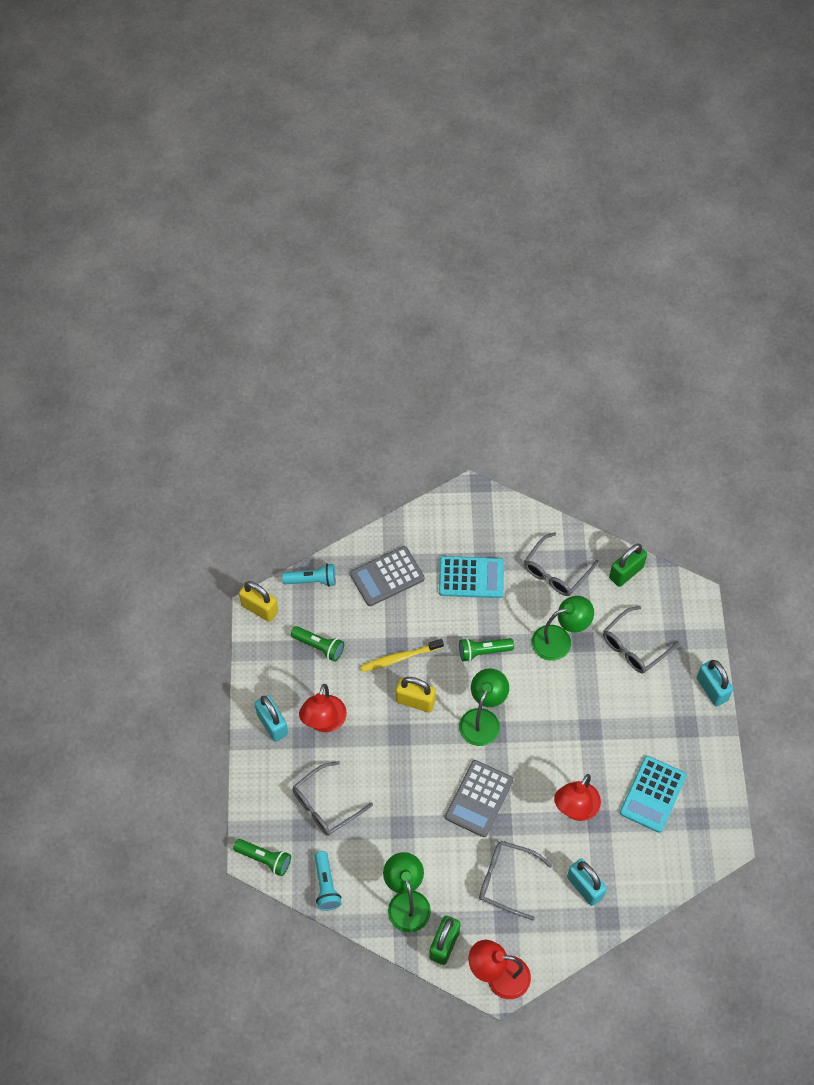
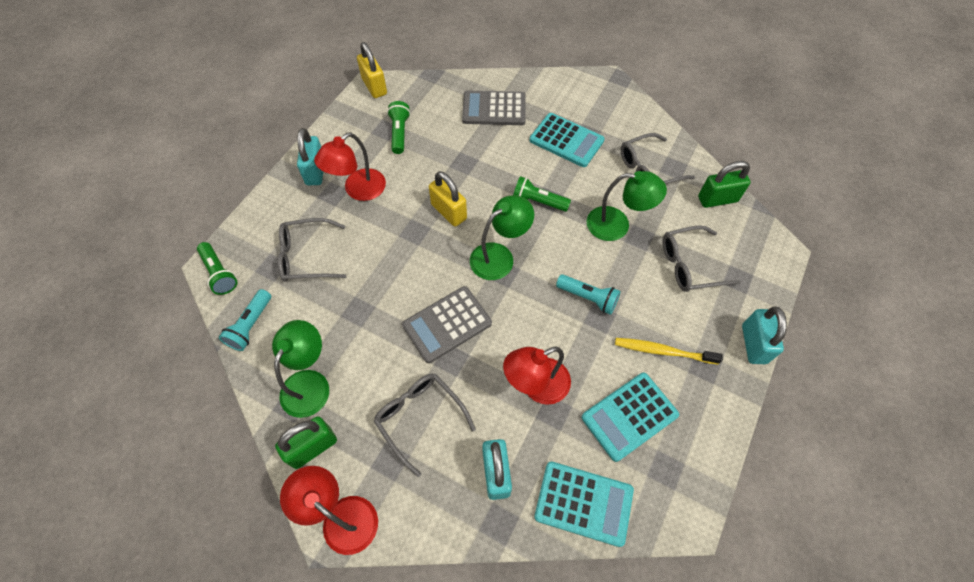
camera: 30 degrees right, 0 degrees up
turquoise flashlight [282,563,336,587] -> turquoise flashlight moved to [556,274,621,315]
green flashlight [291,626,344,662] -> green flashlight turned 150 degrees counterclockwise [387,101,410,154]
yellow toothbrush [360,639,444,672] -> yellow toothbrush moved to [615,338,723,365]
none -> turquoise calculator [534,462,634,547]

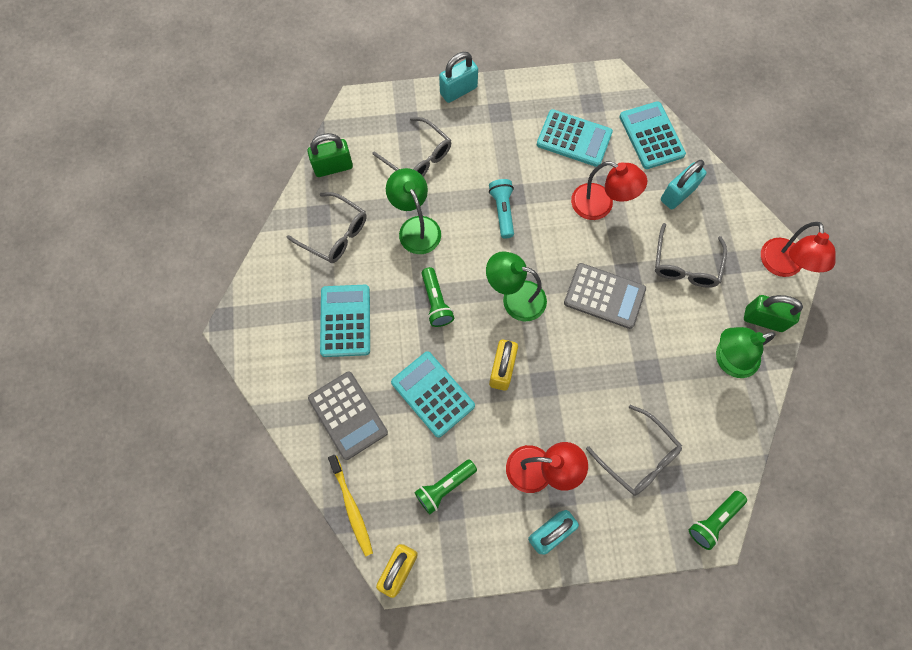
camera: 125 degrees left, 10 degrees up
green flashlight [197,242,237,295] -> green flashlight turned 150 degrees counterclockwise [689,491,747,550]
turquoise flashlight [219,289,271,351] -> none
yellow toothbrush [615,338,723,365] -> yellow toothbrush moved to [328,455,373,557]
green padlock [698,161,751,208] -> green padlock turned 60 degrees counterclockwise [307,133,353,177]
none -> turquoise calculator [391,351,475,438]

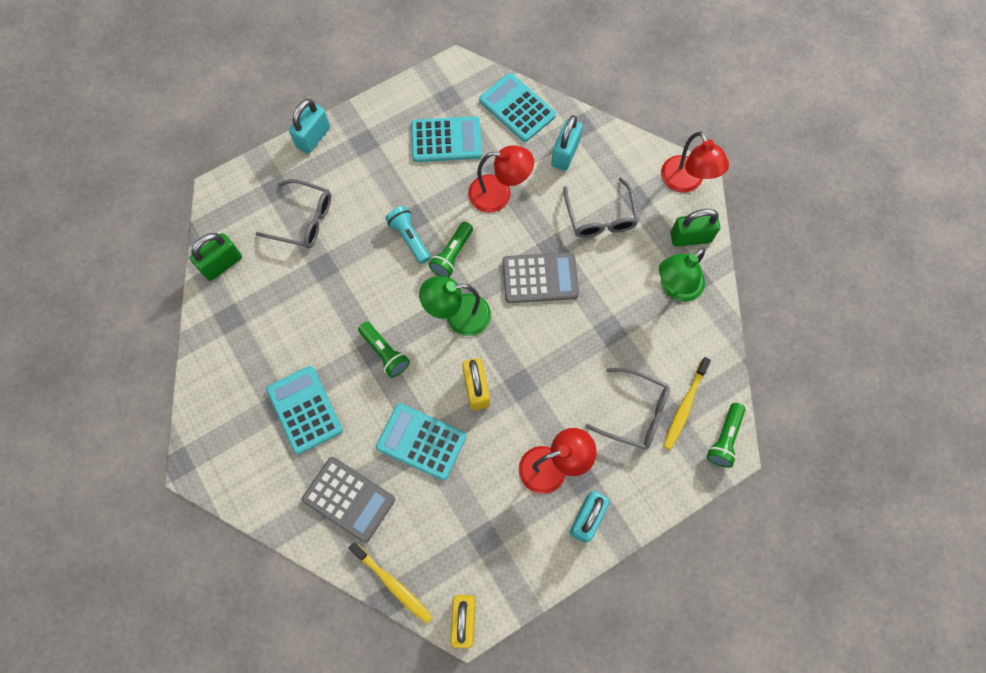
camera: 25 degrees left, 0 degrees up
grey glasses [287,192,367,263] -> none
green lamp [386,168,441,254] -> none
green flashlight [414,459,477,514] -> green flashlight moved to [429,222,473,277]
none -> yellow toothbrush [664,357,711,450]

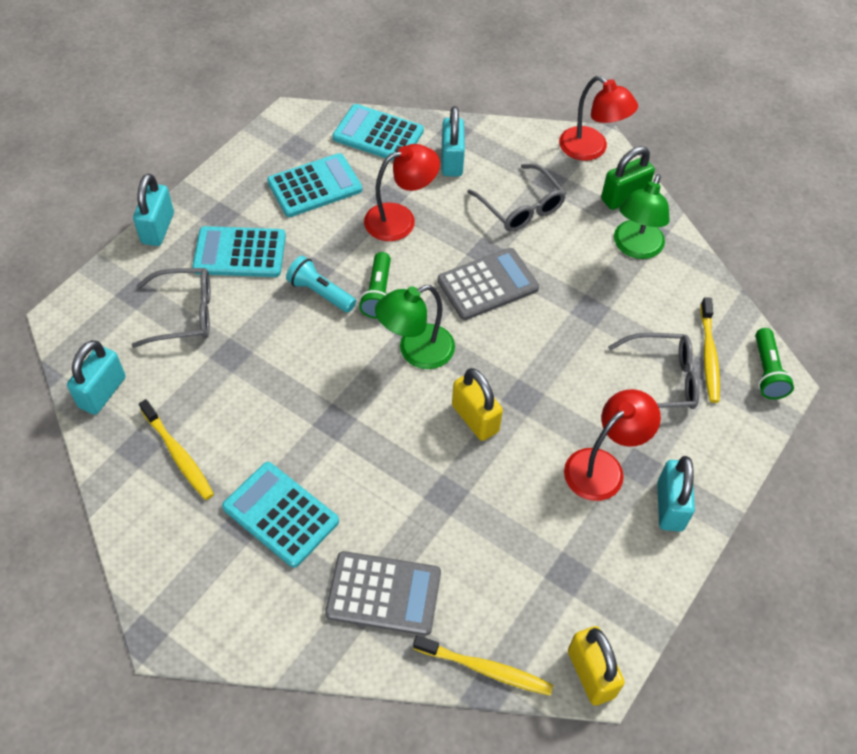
camera: 25 degrees left, 15 degrees down
green padlock [190,233,242,281] -> turquoise padlock [67,340,126,415]
green flashlight [358,322,410,378] -> none
turquoise calculator [376,403,467,481] -> turquoise calculator moved to [192,226,286,277]
none -> yellow toothbrush [139,399,214,500]

